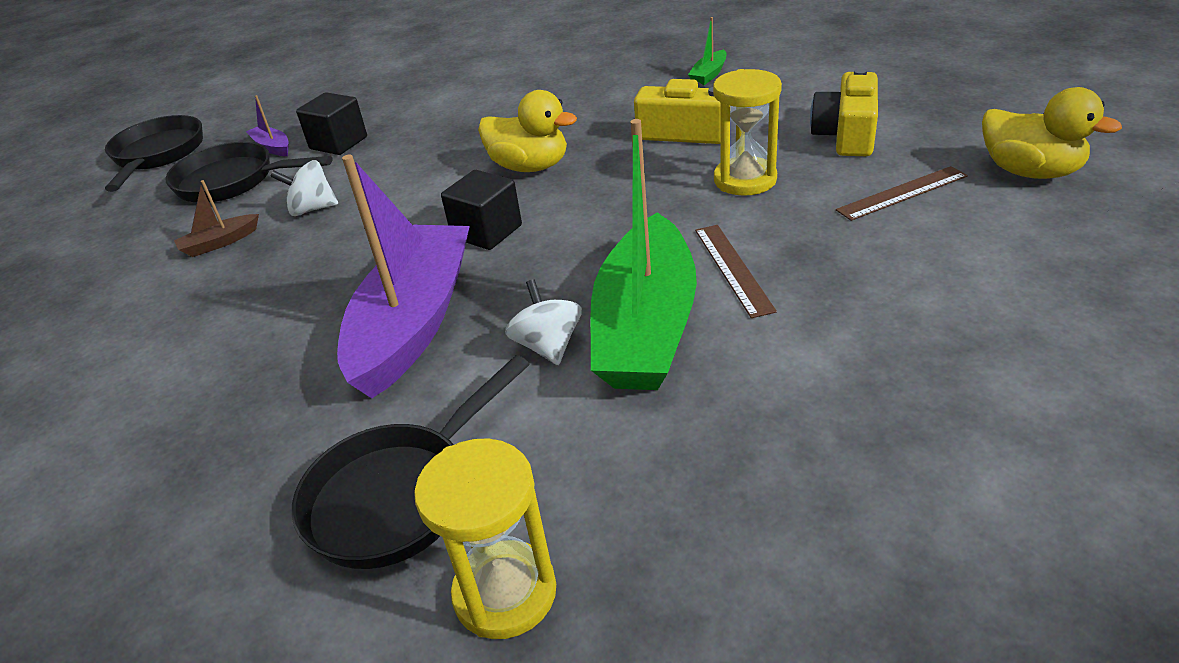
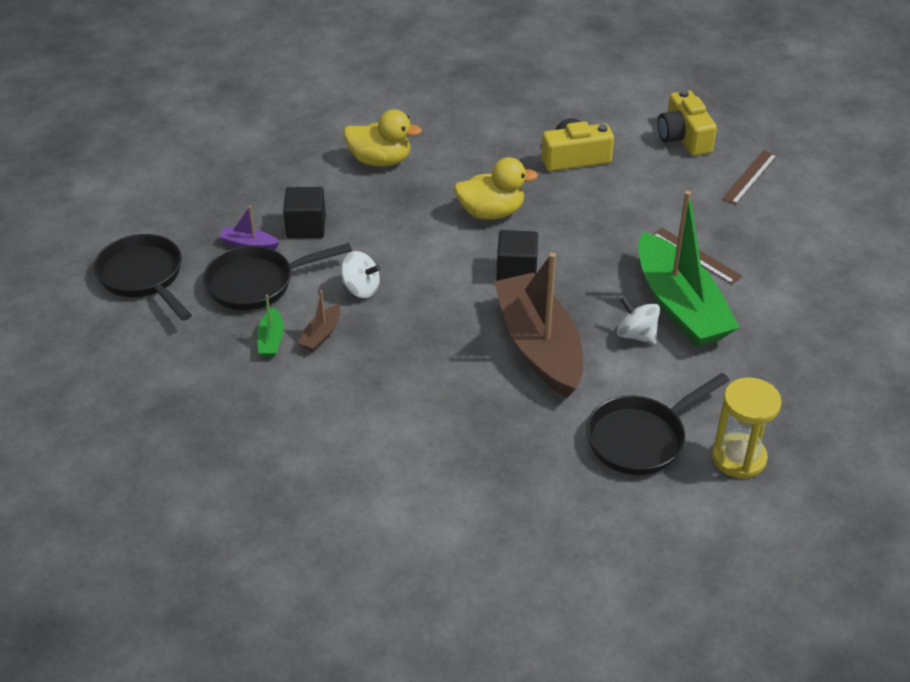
camera: 35 degrees left, 5 degrees up
white spinning top [270,160,338,216] -> white spinning top turned 120 degrees counterclockwise [341,251,381,298]
black pan [292,355,529,569] -> black pan turned 45 degrees clockwise [586,373,730,475]
purple boat [337,155,470,398] -> brown boat [494,253,583,398]
green boat [688,17,727,85] -> green boat moved to [257,295,284,357]
yellow hourglass [713,69,782,196] -> none
yellow duck [982,87,1122,179] -> yellow duck moved to [344,109,422,167]

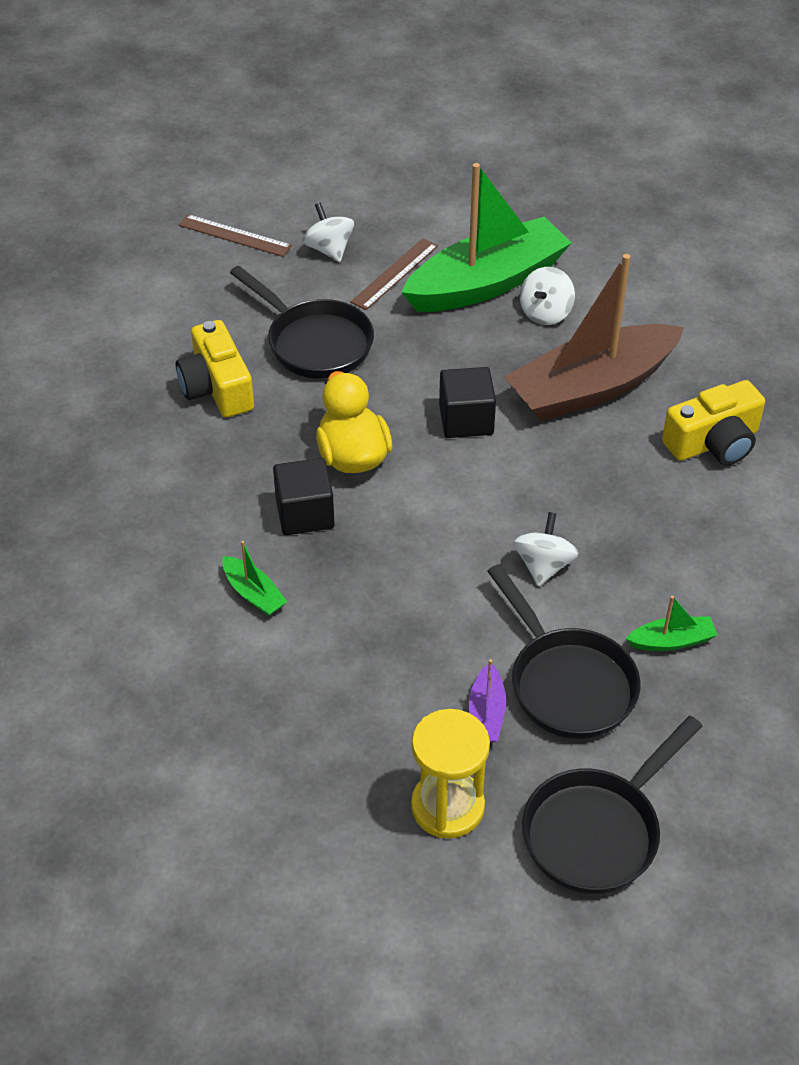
camera: 100 degrees left, 5 degrees up
black cube [283,187,326,239] -> black cube moved to [273,458,335,535]
brown boat [298,290,340,352] -> none
yellow duck [344,109,422,167] -> green boat [222,541,287,616]
black pan [586,373,730,475] -> black pan moved to [230,266,374,379]
yellow camera [658,90,717,156] -> yellow camera moved to [662,380,765,465]
yellow hourglass [712,377,782,479] -> yellow hourglass moved to [411,709,490,838]
none -> white spinning top [302,202,354,262]

